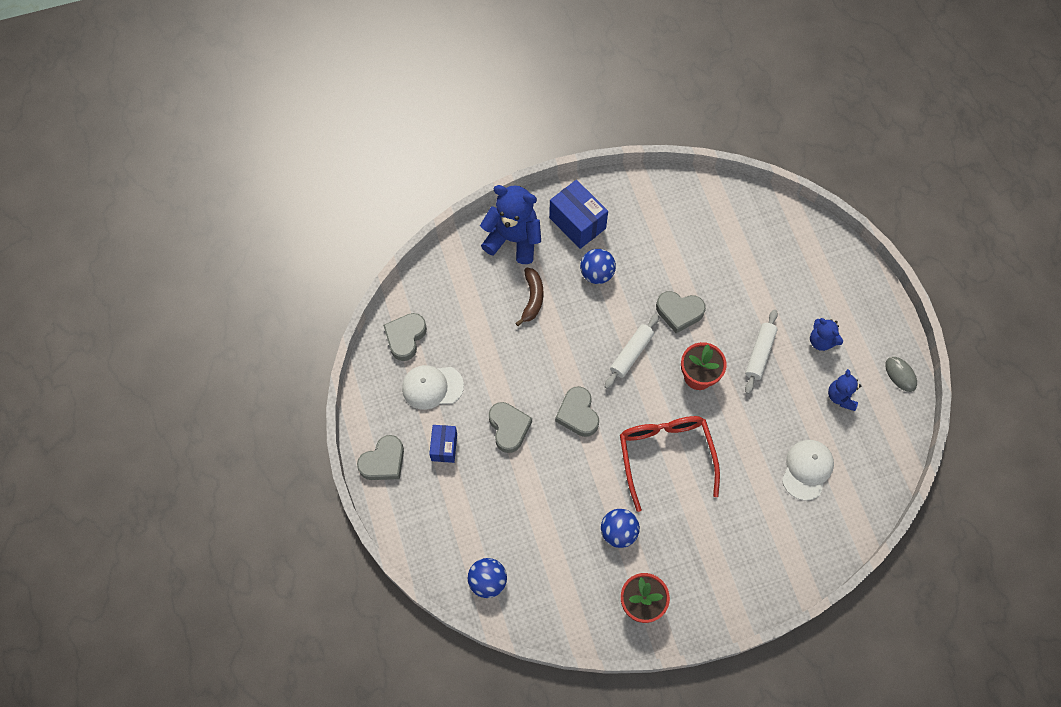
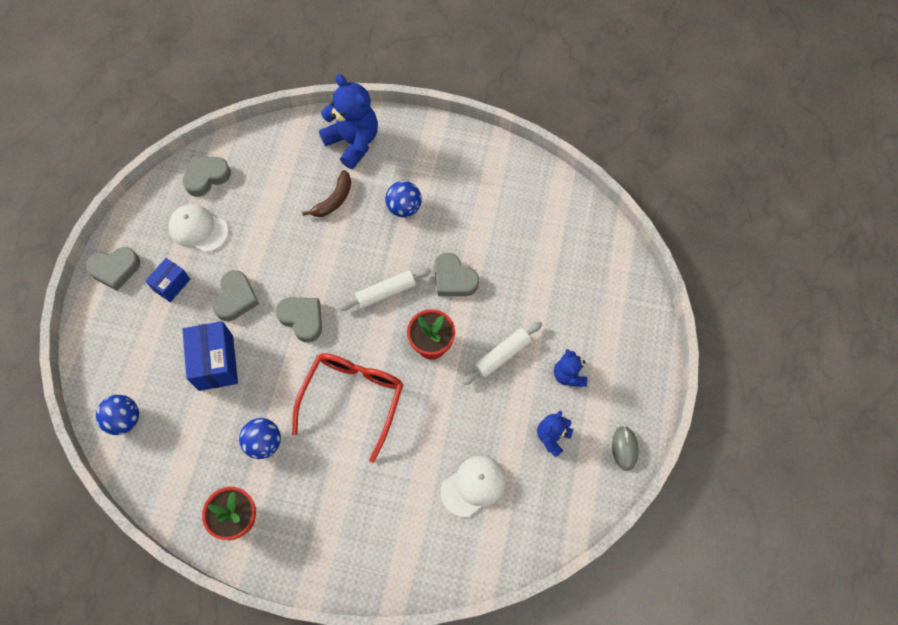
camera: 30 degrees right, 0 degrees up
blue box [549,180,608,249] -> blue box moved to [182,321,238,391]
grey heart [555,386,599,437] -> grey heart turned 120 degrees clockwise [276,297,322,343]

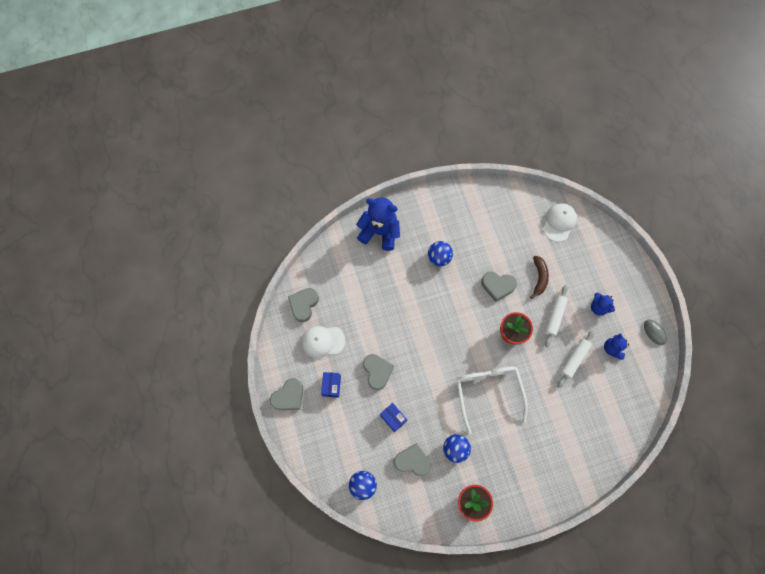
camera: 30 degrees left, 5 degrees up
blue box [182,321,238,391] -> blue box [380,403,407,432], size x0.61
grey heart [276,297,322,343] -> grey heart moved to [394,443,431,476]
red glasses [292,353,403,463] -> white glasses [456,366,528,434]
brown banana [302,170,351,217] -> brown banana moved to [530,256,549,299]
white rolling pin [339,268,431,311] -> white rolling pin moved to [558,330,595,388]
white cap [441,456,506,517] -> white cap moved to [543,203,577,242]

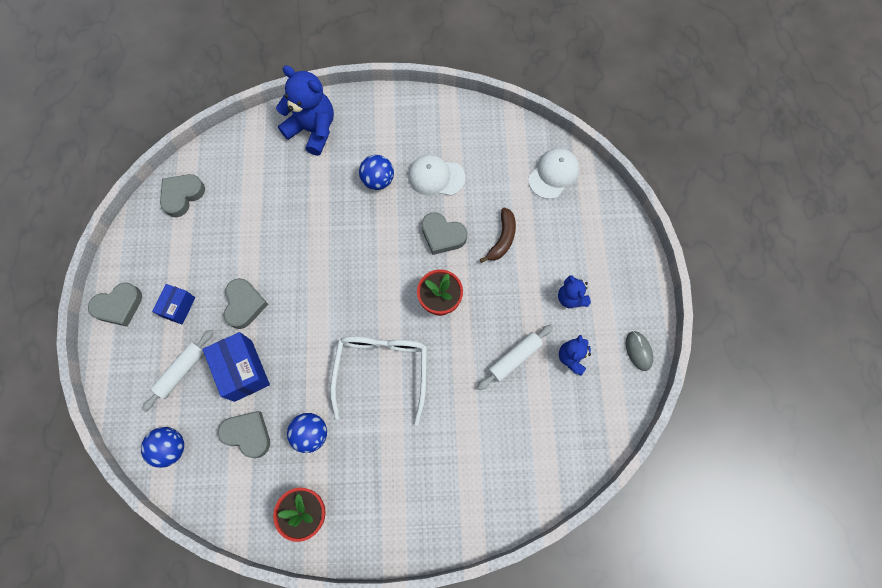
camera: 15 degrees right, 0 degrees up
white cap [302,326,345,358] -> white cap moved to [408,155,465,196]
blue box [380,403,407,432] -> blue box [203,332,270,402], size x1.65
white rolling pin [545,285,568,348] -> white rolling pin moved to [142,330,213,412]

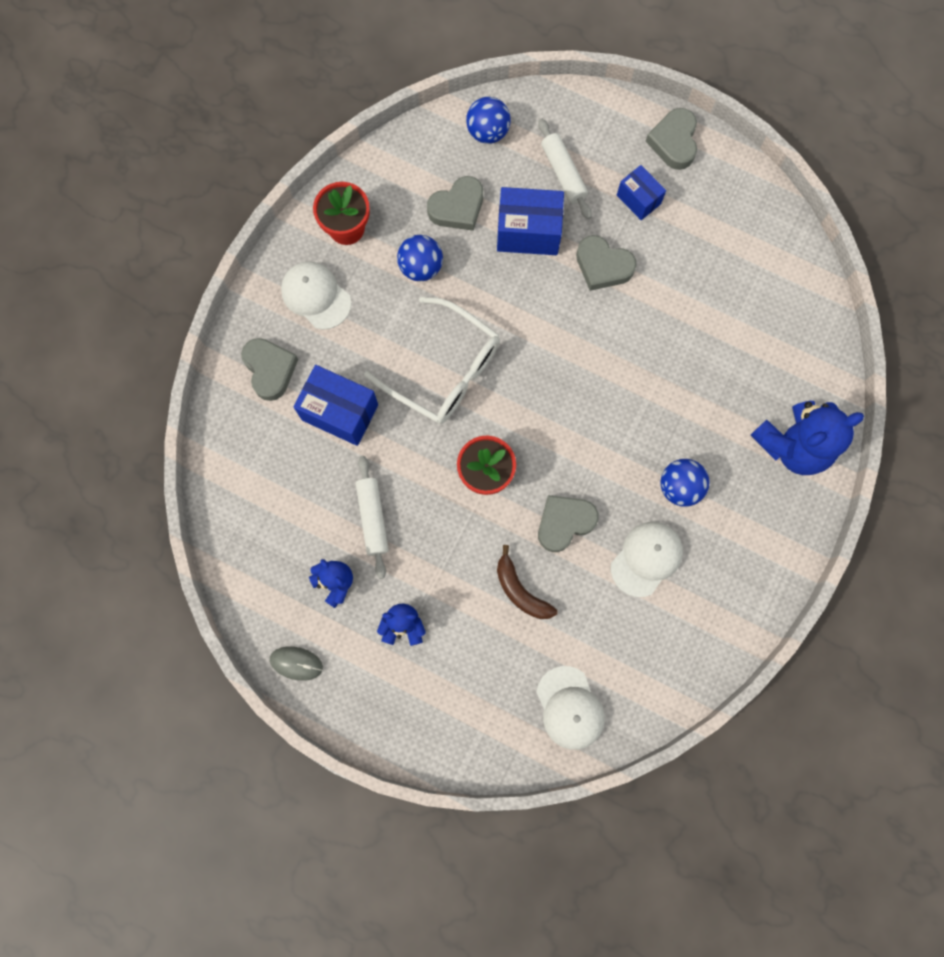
camera: 120 degrees right, 5 degrees up
grey heart [160,174,205,217] -> grey heart moved to [241,338,298,401]
none -> white cap [281,262,351,330]
none -> blue box [294,365,378,446]

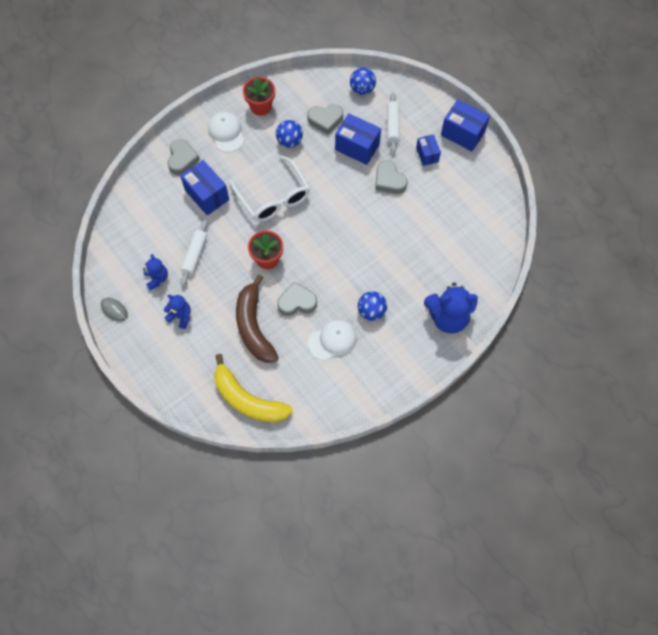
camera: 25 degrees right, 10 degrees down
brown banana [497,545,558,619] -> brown banana [236,274,279,363], size x1.78
white cap [536,666,605,750] -> yellow banana [214,354,293,423]
grey heart [645,108,697,170] -> blue box [441,99,490,151]

